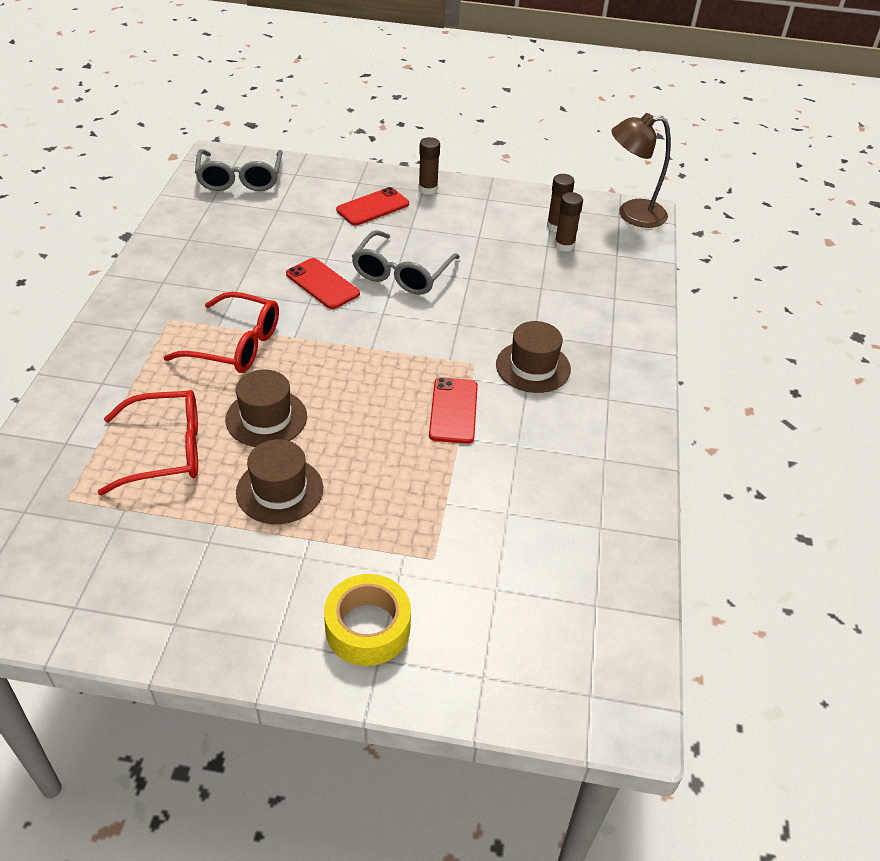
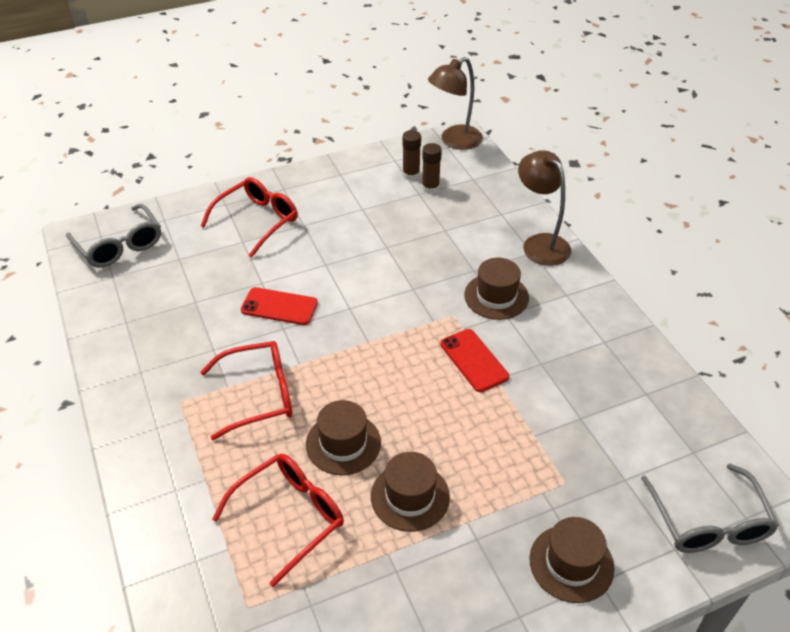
camera: 30 degrees left, 0 degrees up
yellow tape [324,574,411,666] -> brown hat [529,517,615,603]
red phone [336,187,409,226] -> red glasses [201,177,298,258]
grey glasses [352,230,460,295] -> grey glasses moved to [641,464,779,553]
brown glue stick [418,137,440,195] -> none
none -> brown lamp [518,150,571,266]

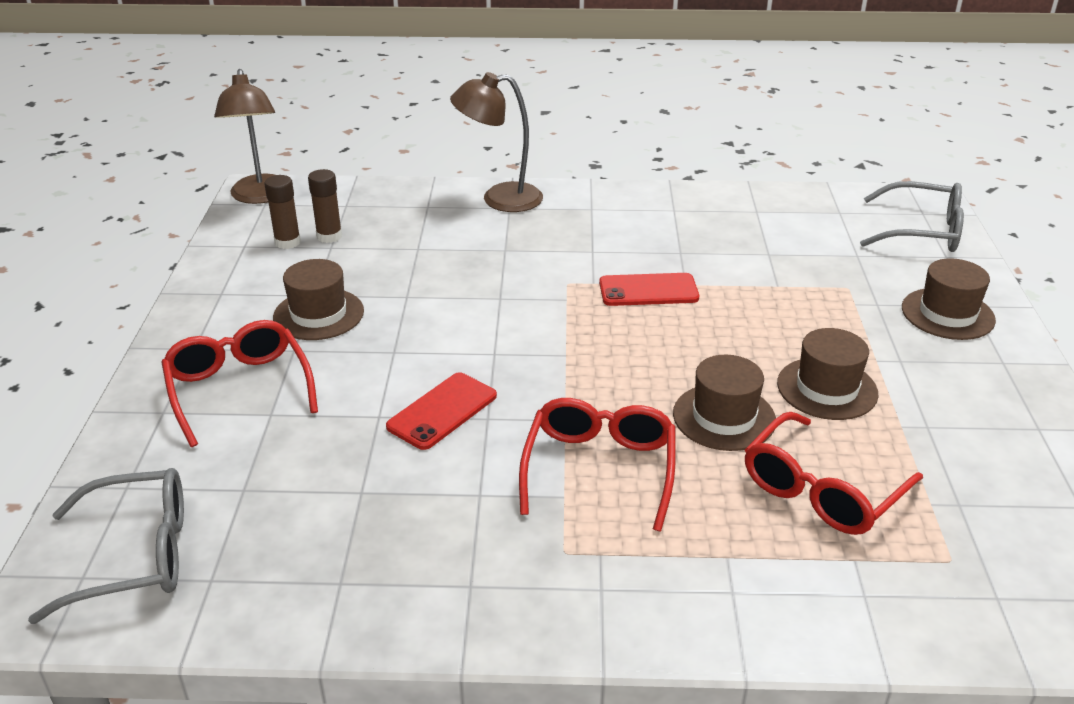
camera: 65 degrees left, 10 degrees down
red glasses [212,454,344,587] -> red glasses turned 120 degrees counterclockwise [745,412,923,535]
brown hat [464,258,529,320] -> brown hat moved to [273,259,364,340]

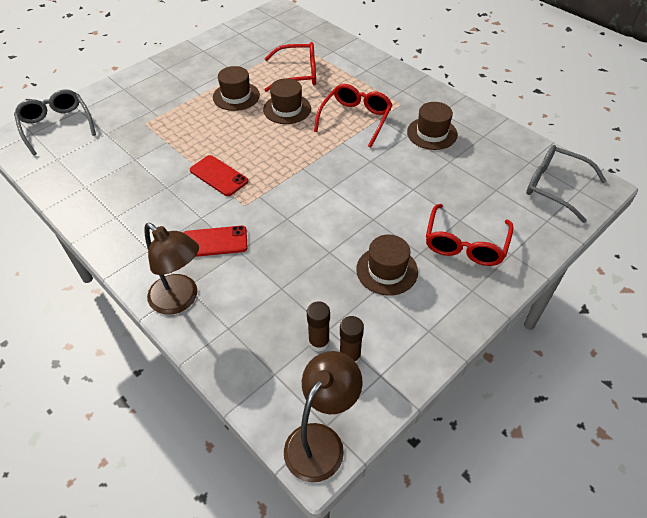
camera: 135 degrees left, 15 degrees up
red phone [386,372,497,450] -> red phone moved to [183,226,248,257]
red glasses [519,398,676,532] -> red glasses turned 150 degrees clockwise [314,84,393,147]
brown hat [902,258,996,340] -> brown hat moved to [407,102,458,150]

